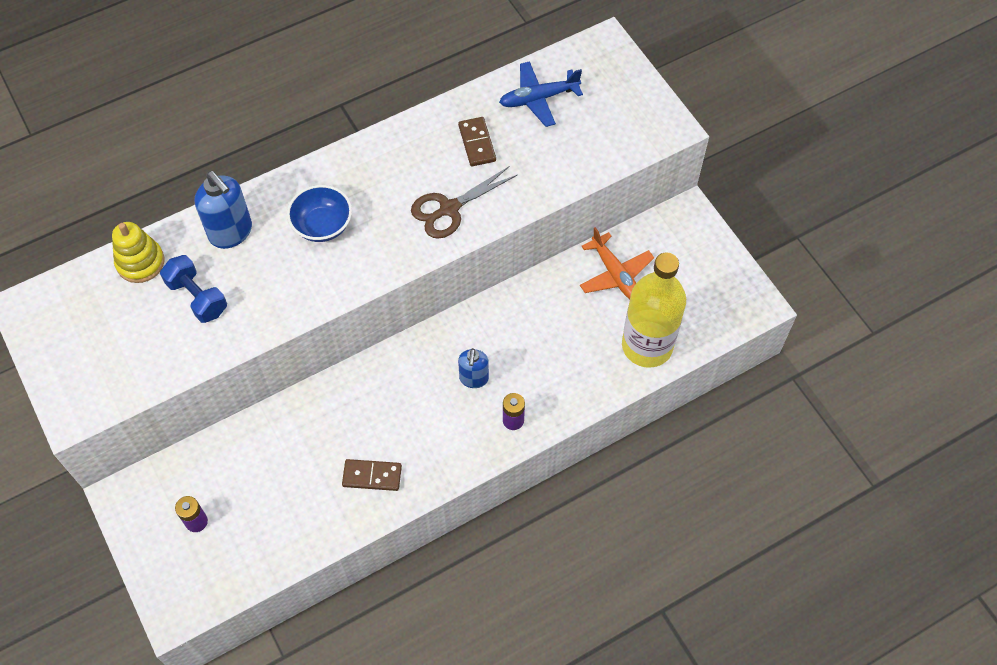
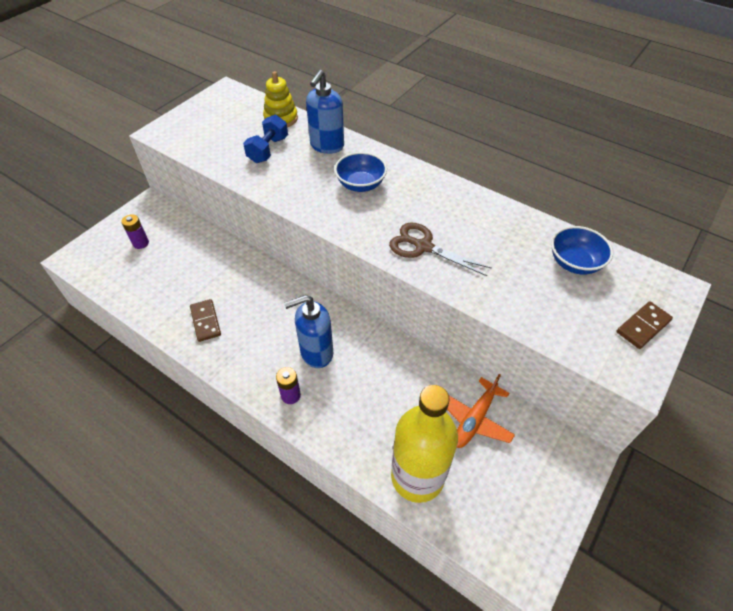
camera: 65 degrees right, 10 degrees down
brown domino [458,117,496,166] -> brown domino moved to [617,301,673,349]
blue soap dispenser [458,348,489,388] -> blue soap dispenser [284,295,333,368], size x1.57
blue plane [499,61,583,127] -> blue bowl [551,226,613,275]

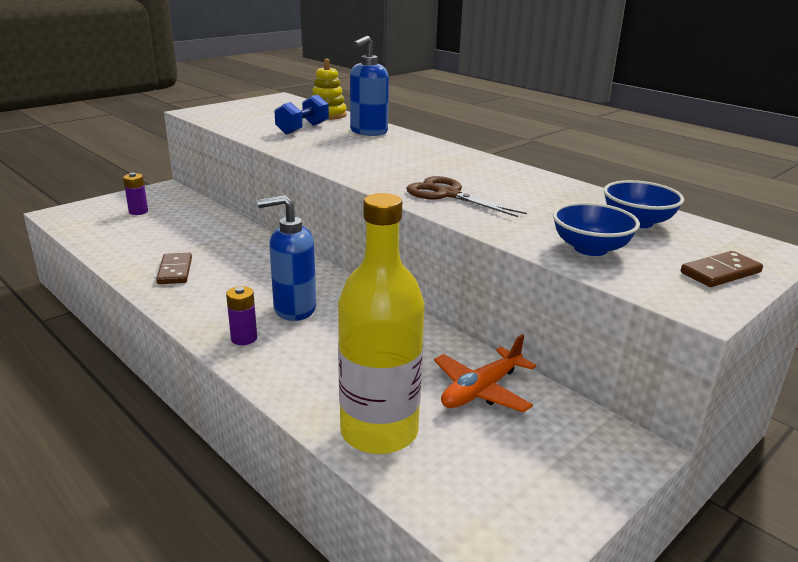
camera: 10 degrees right, 25 degrees down
blue bowl [334,152,387,192] -> blue bowl moved to [553,202,640,256]

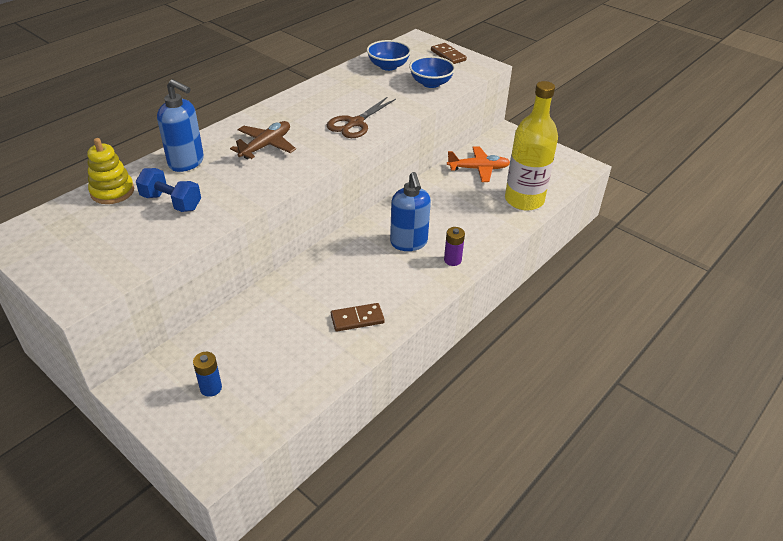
camera: 95 degrees left, 15 degrees up
purple battery [123,173,148,215] -> blue battery [193,352,222,397]
orange plane [434,334,536,413] -> orange plane turned 45 degrees counterclockwise [447,146,510,182]
none -> brown plane [230,121,296,159]

